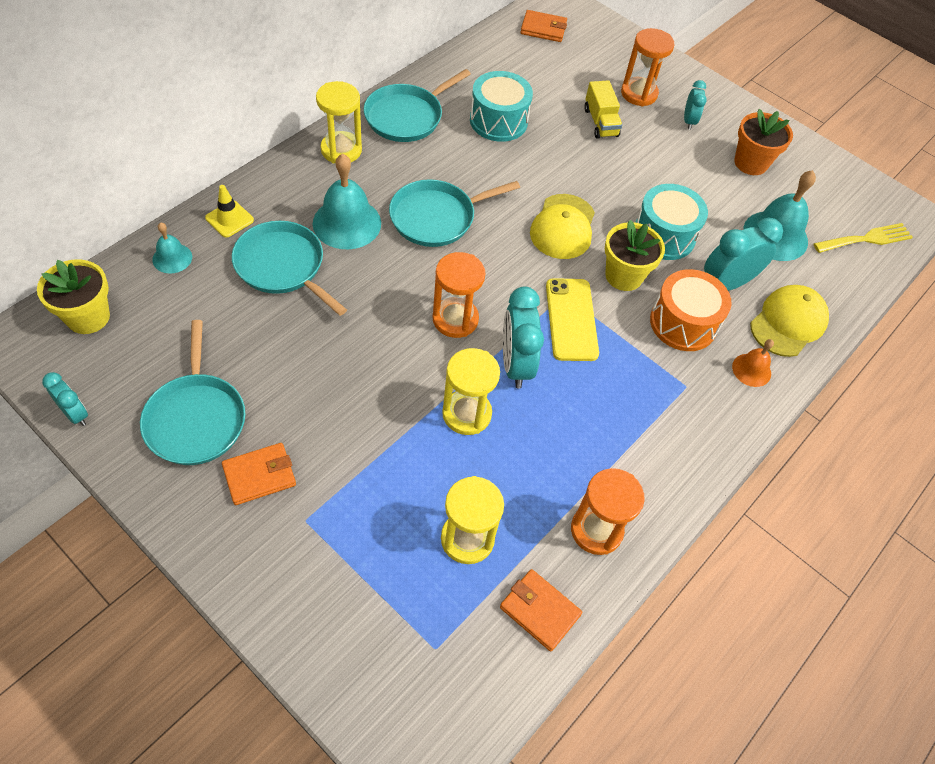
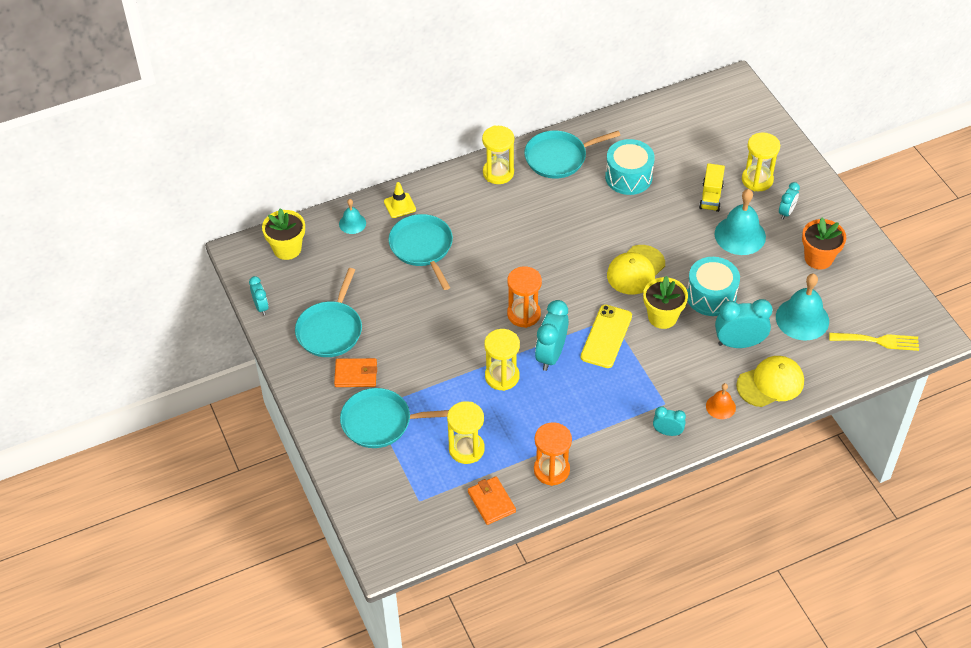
camera: 30 degrees right, 5 degrees down
turquoise bell [313,154,381,249] -> turquoise bell moved to [715,189,766,255]
turquoise pan [389,179,520,247] -> turquoise pan moved to [340,388,449,448]
orange wallet [521,10,567,42] -> none
orange hourglass [621,28,675,107] -> yellow hourglass [742,132,780,191]
orange drum [650,269,732,351] -> none
none -> turquoise clock [653,406,686,436]

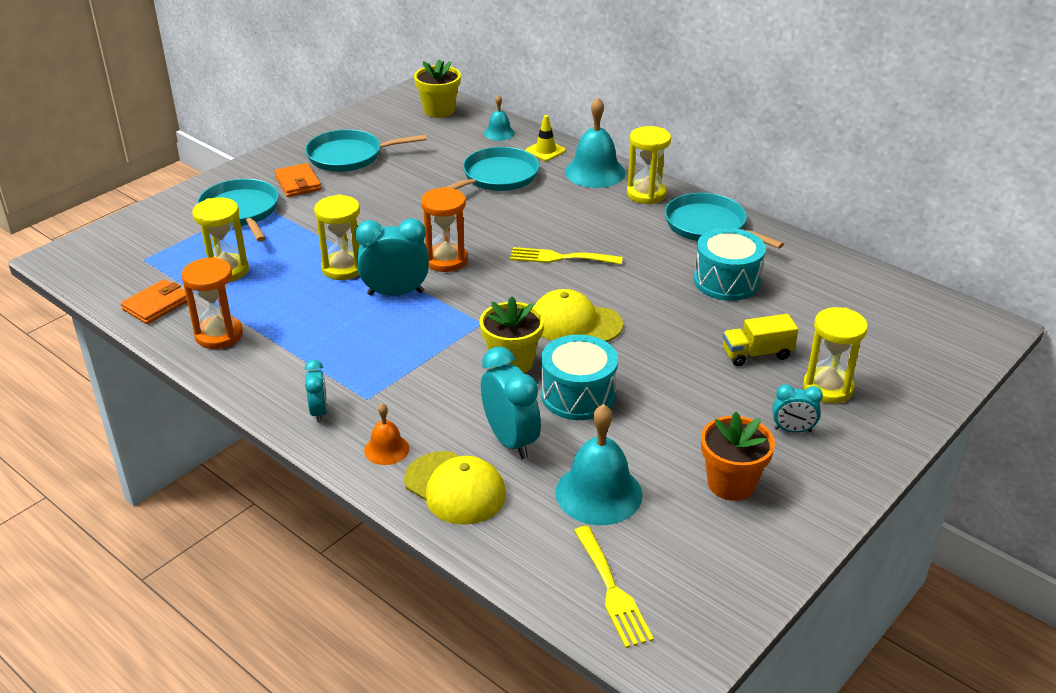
camera: 65 degrees right, 15 degrees down
turquoise clock [249,276,269,315] -> none
yellow phone [581,305,632,368] -> none
turquoise bell [715,189,766,255] -> turquoise bell moved to [565,97,625,188]
none -> yellow fork [510,247,623,265]

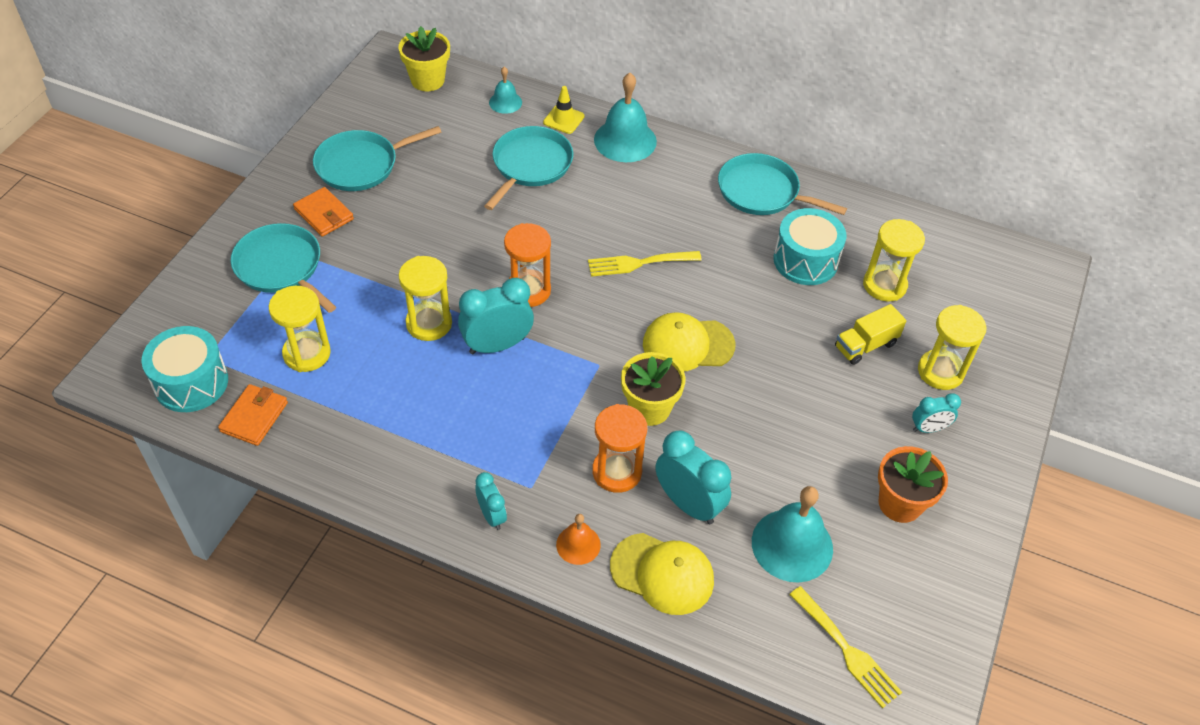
camera: 20 degrees left, 15 degrees up
orange hourglass [182,257,243,349] -> orange hourglass moved to [592,404,647,493]
turquoise drum [541,335,618,420] -> turquoise drum moved to [142,326,228,412]
yellow hourglass [627,126,671,204] -> yellow hourglass moved to [863,219,925,302]

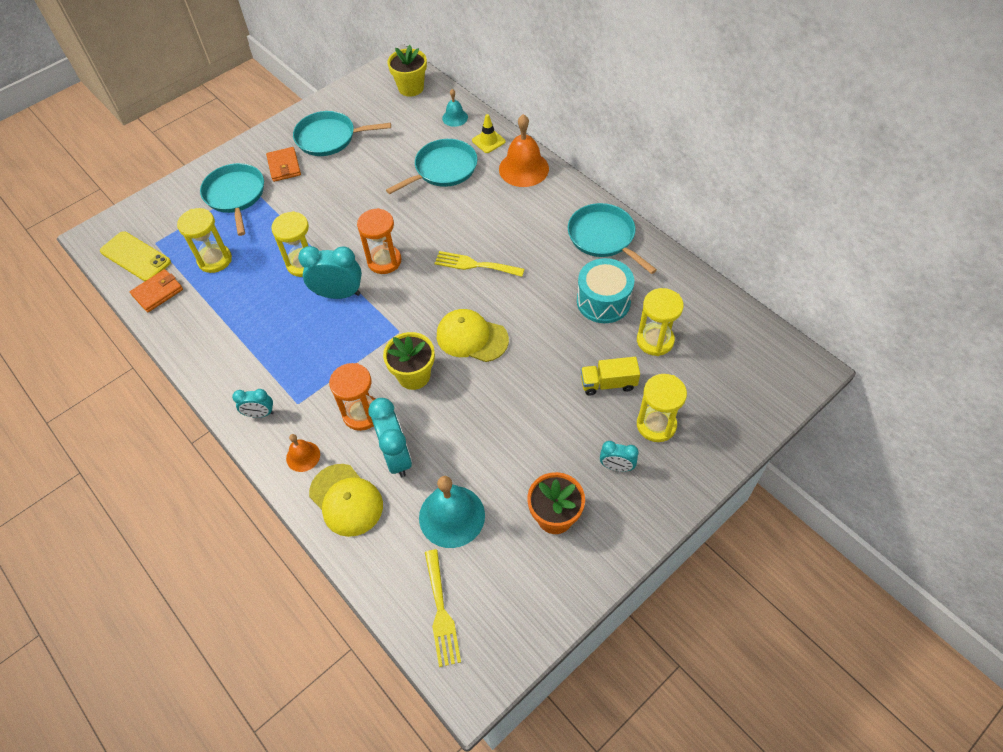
camera: 30 degrees right, 5 degrees up
turquoise drum [142,326,228,412] -> yellow phone [100,231,171,281]
turquoise clock [475,472,507,530] -> turquoise clock turned 90 degrees clockwise [232,389,274,418]
turquoise bell [594,73,657,162] -> orange bell [499,114,549,187]

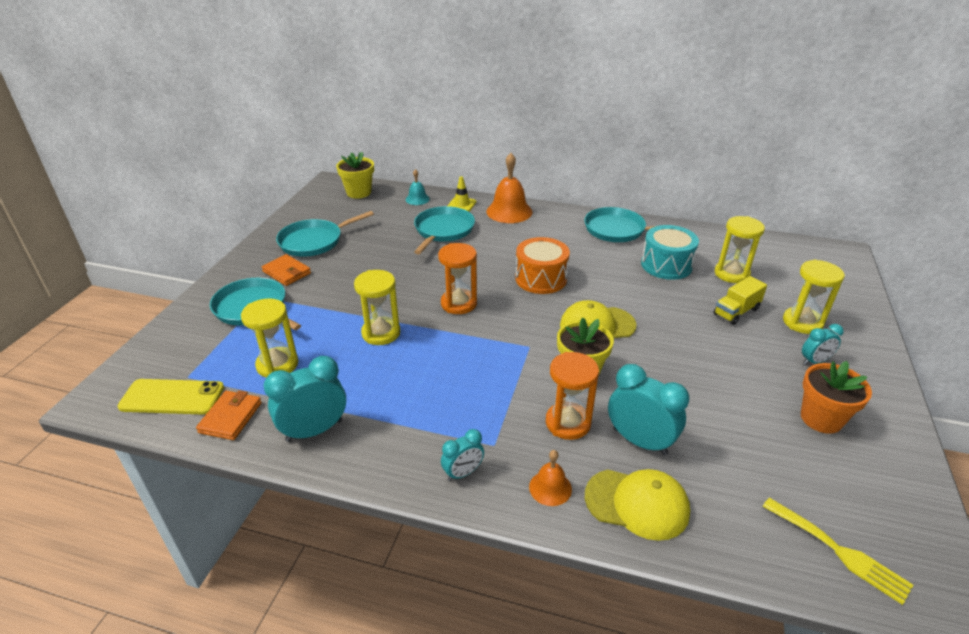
camera: 35 degrees left, 20 degrees down
turquoise clock [298,246,362,299] -> turquoise clock moved to [264,356,346,442]
turquoise bell [419,476,485,548] -> none
yellow fork [435,251,524,277] -> orange drum [515,237,570,294]

